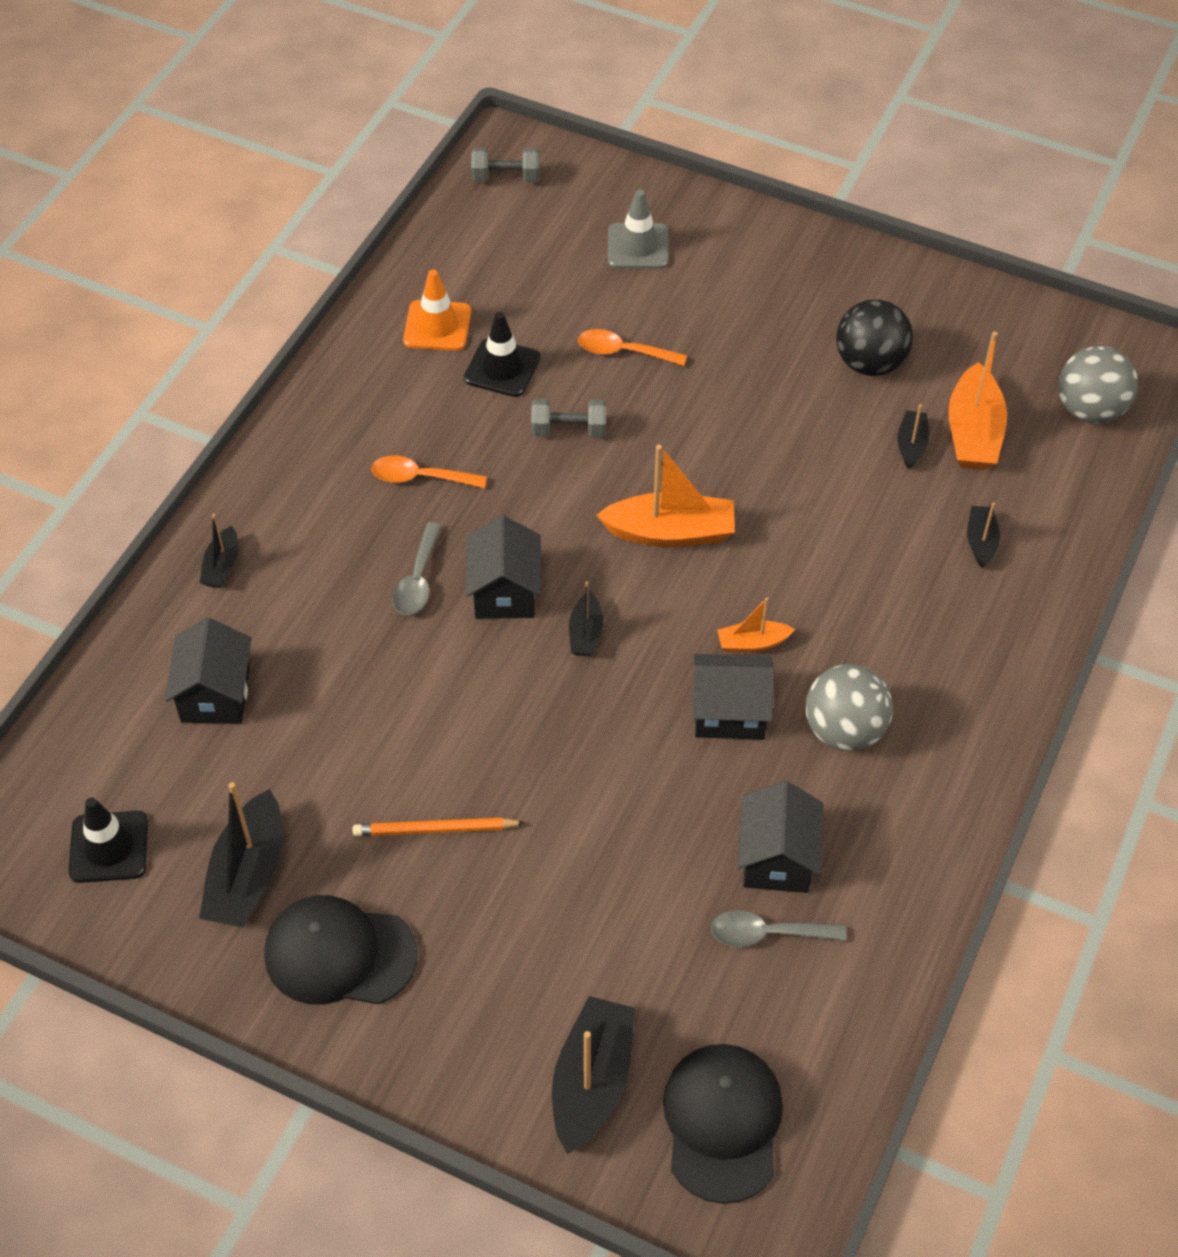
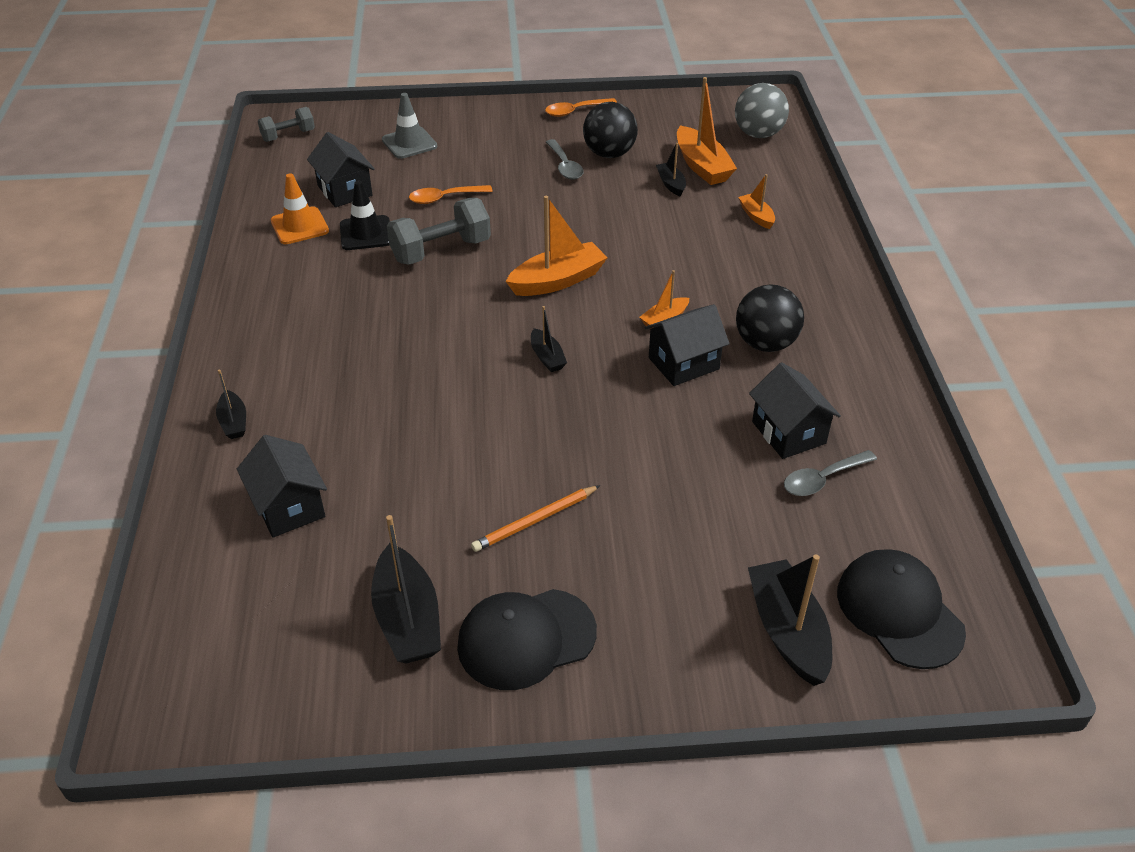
camera: 30 degrees left, 10 degrees down
black traffic cone [69,798,148,883] -> none
orange spoon [371,455,487,488] -> orange spoon moved to [545,98,617,117]
grey spoon [392,522,442,615] -> grey spoon moved to [546,139,584,180]
black house [466,515,541,619] -> black house moved to [307,132,375,207]
grey dumbbell [531,398,606,437] -> grey dumbbell [387,198,491,265], size x1.64
grey ball [805,664,893,751] -> black ball [736,284,804,352]
black boat [967,503,1000,568] -> orange boat [738,174,775,229]

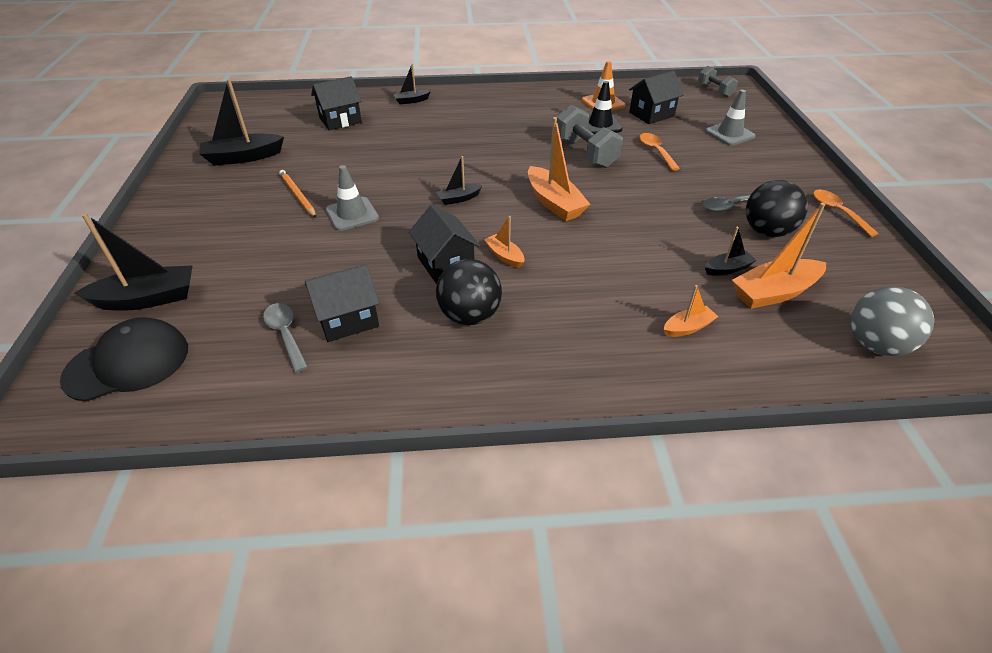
camera: 90 degrees right, 0 degrees up
black cap [457,589,597,690] -> none
none -> grey traffic cone [326,165,379,231]

